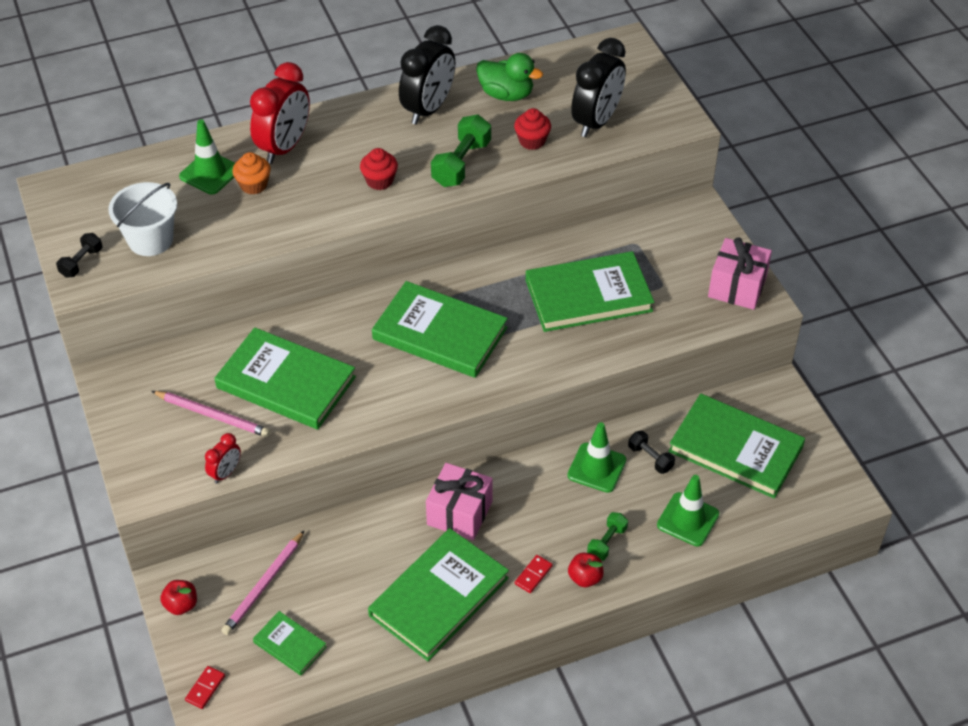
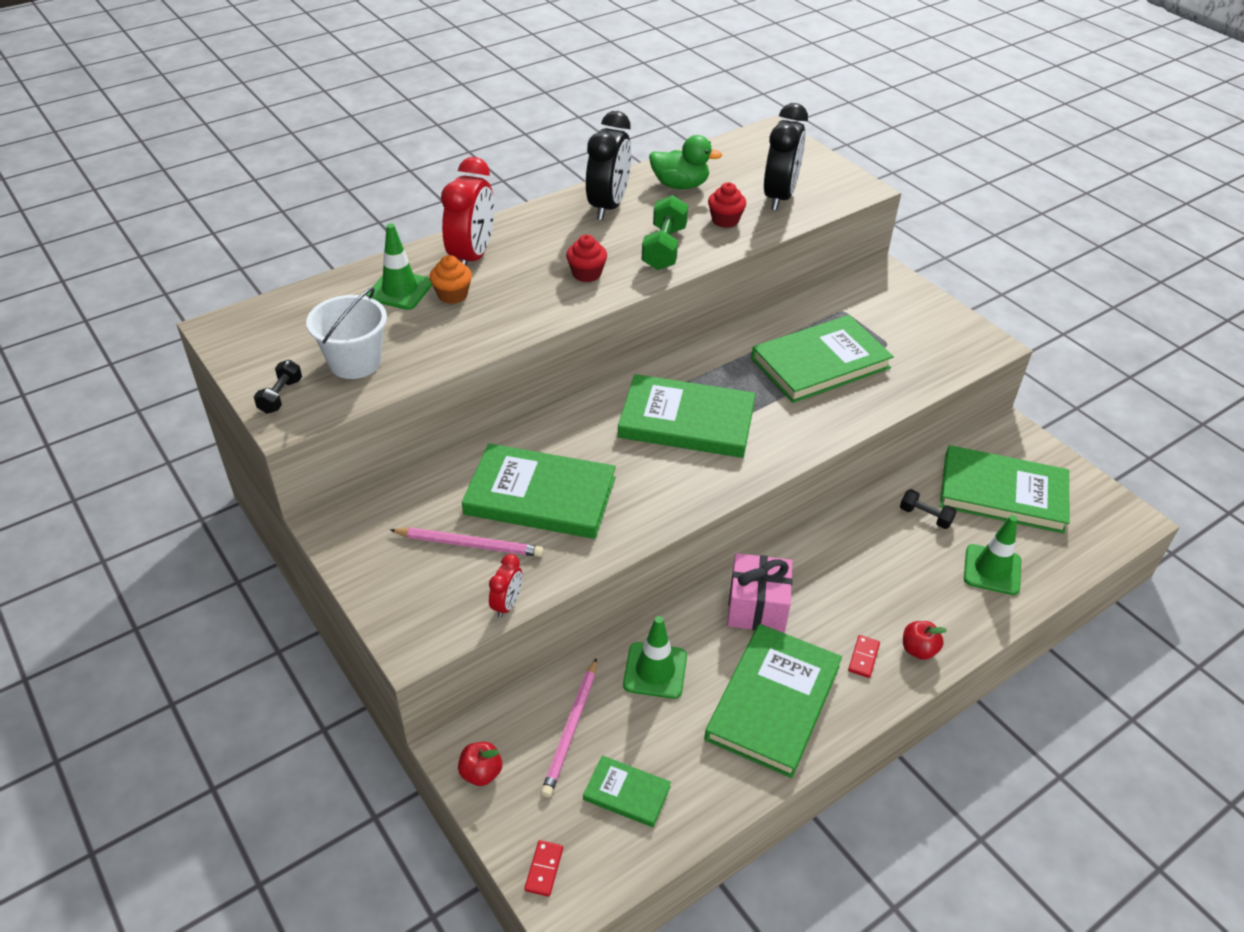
camera: 15 degrees left, 5 degrees down
green traffic cone [567,422,626,493] -> green traffic cone moved to [623,616,687,699]
green dumbbell [587,512,628,561] -> none
pink gift [708,237,772,310] -> none

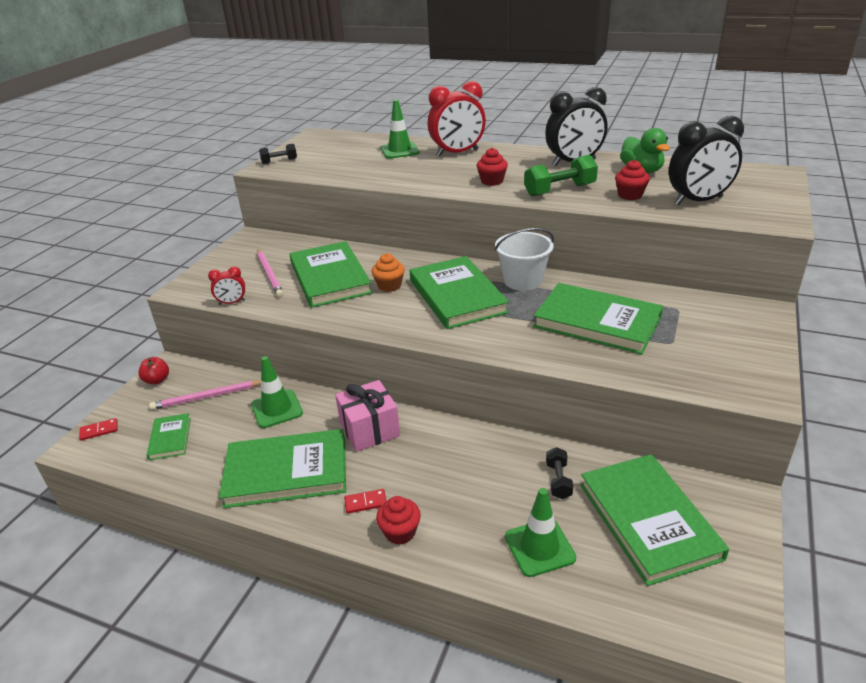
camera: 60 degrees right, 10 degrees down
white bucket [306,287,387,379] -> white bucket moved to [495,228,554,291]
orange cupcake [429,255,472,304] -> orange cupcake moved to [372,253,405,292]
red apple [903,621,947,660] -> red cupcake [376,496,421,545]

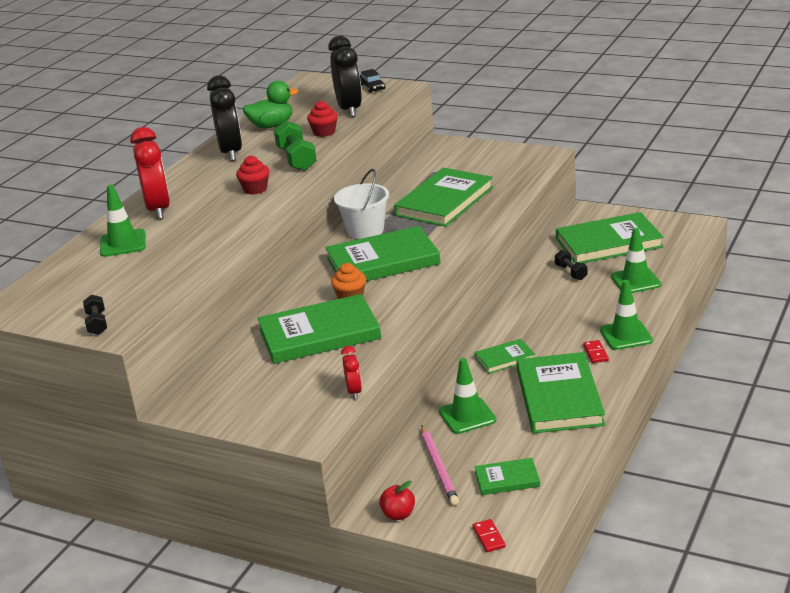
camera: 85 degrees left, 5 degrees down
pink pencil [257,249,284,297] -> none
pink gift [335,380,400,452] -> green book [474,339,535,374]
red cupcake [376,496,421,545] -> green traffic cone [600,280,653,350]
black dumbbell [546,447,573,499] -> black dumbbell turned 60 degrees clockwise [555,250,588,280]
none -> black car [360,69,385,93]

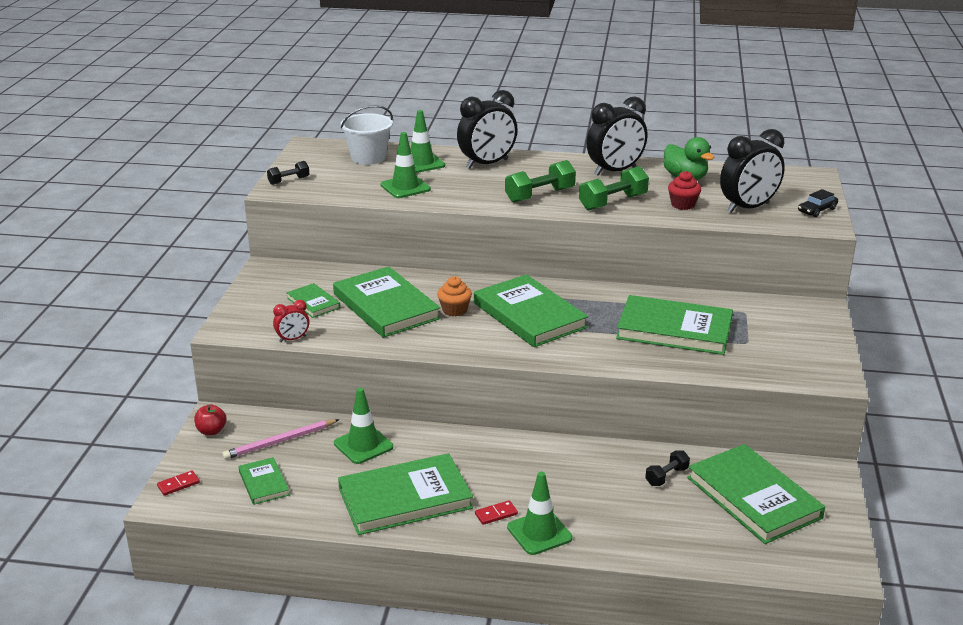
camera: 70 degrees right, 0 degrees up
red clock [130,127,170,219] -> black clock [457,90,517,169]
red cupcake [236,155,269,195] -> green dumbbell [505,160,576,203]
white bucket [334,169,389,239] -> white bucket moved to [341,105,393,165]
green book [474,339,535,374] -> green book moved to [287,283,340,318]
green traffic cone [611,228,661,293] -> green traffic cone moved to [380,132,431,198]

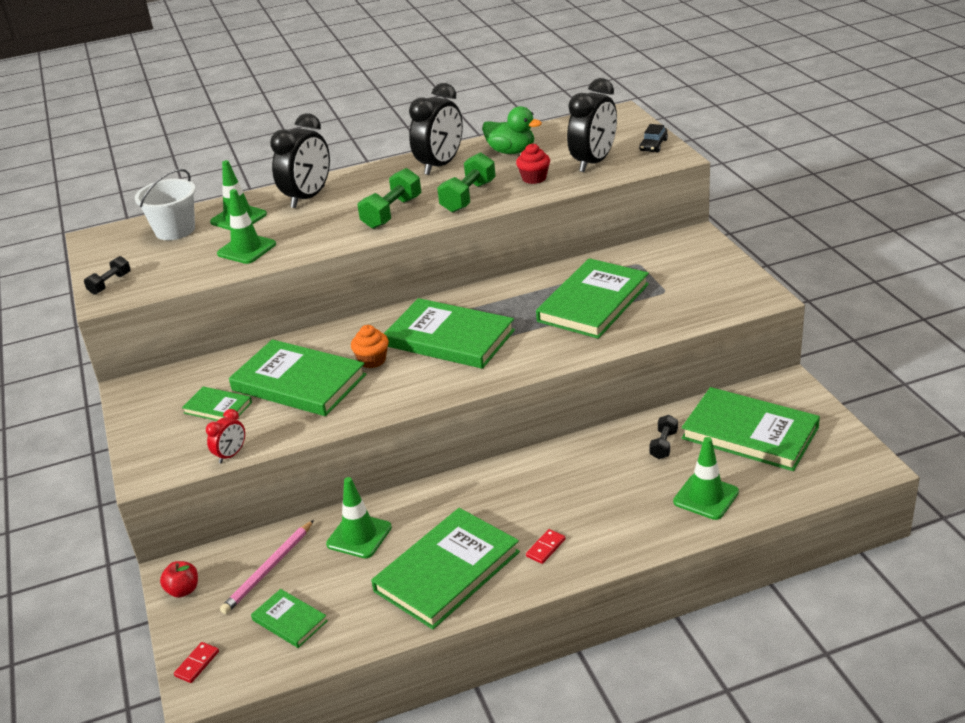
camera: 25 degrees left, 5 degrees up
green traffic cone [507,472,572,555] -> green traffic cone moved to [673,437,739,520]
green book [616,295,733,355] -> green book turned 45 degrees counterclockwise [536,258,649,339]

